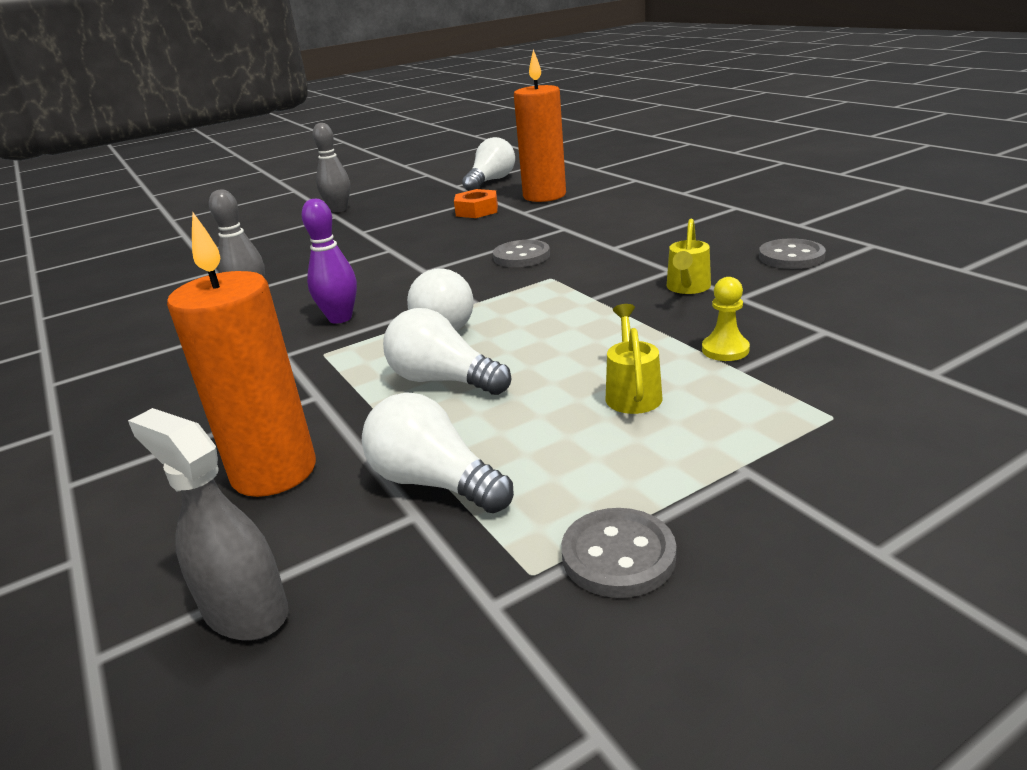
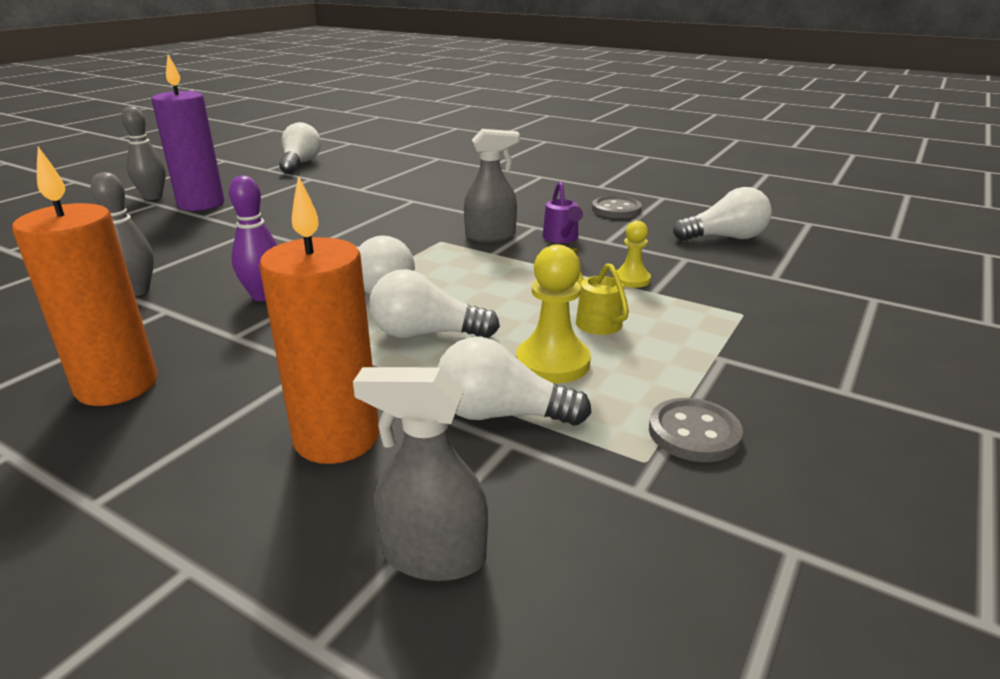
camera: 30 degrees left, 0 degrees up
orange nut [454,189,498,218] -> none
grey button [493,240,550,267] -> none
orange candle [514,49,566,202] -> orange candle moved to [12,147,157,406]
yellow watering can [667,219,711,294] -> purple watering can [543,181,583,243]
none -> purple candle [151,55,224,211]
none -> grey spray bottle [464,129,520,242]
none -> yellow pawn [516,244,591,383]
none -> white light bulb [673,187,772,241]

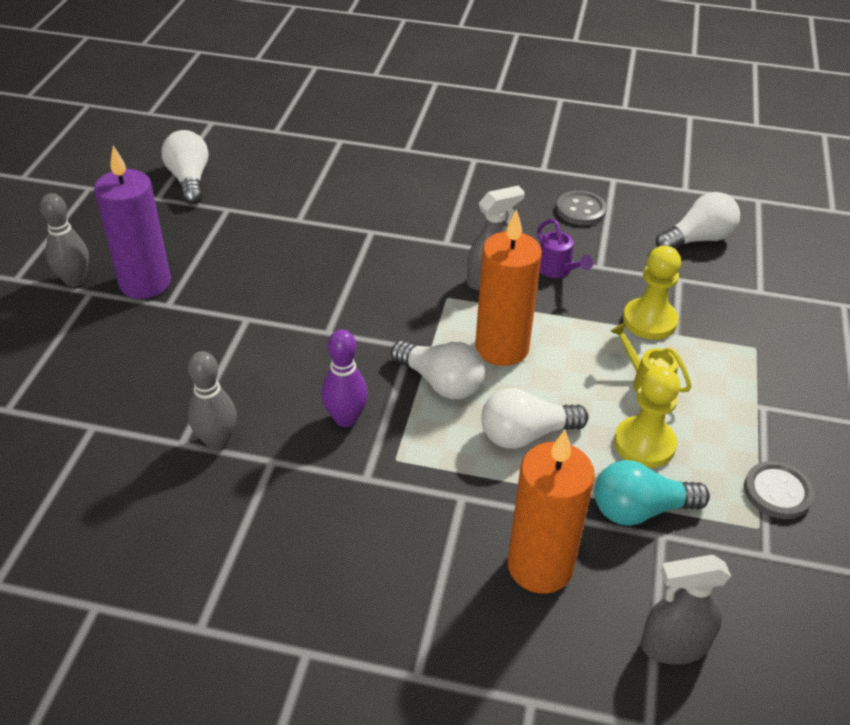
camera: 20 degrees left, 15 degrees up
orange candle [12,147,157,406] -> orange candle moved to [475,209,542,366]
white light bulb [438,337,591,426] -> turquoise light bulb [595,460,710,526]
yellow pawn [616,221,651,288] -> yellow pawn [623,246,681,340], size x1.63

